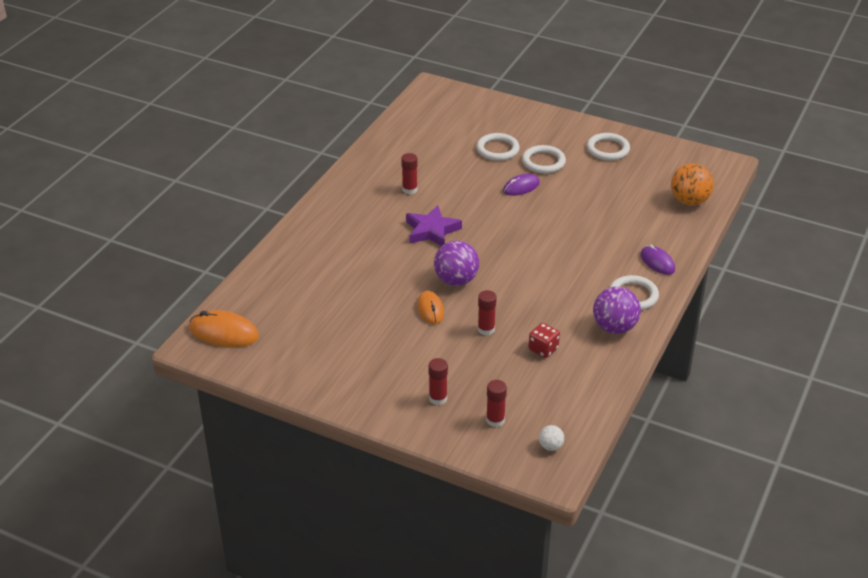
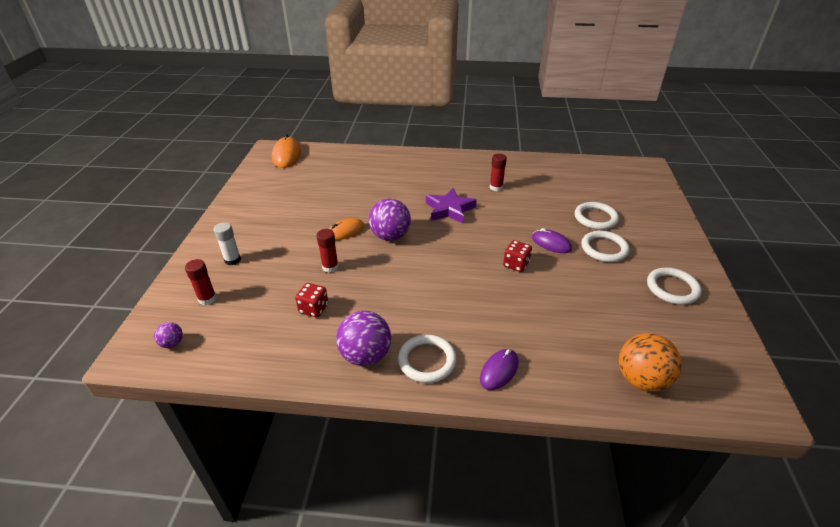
camera: 70 degrees right, 0 degrees up
red glue stick [429,358,448,405] -> white glue stick [214,222,241,265]
white ball [539,425,564,451] -> purple ball [154,322,183,348]
none -> red dice [503,240,532,272]

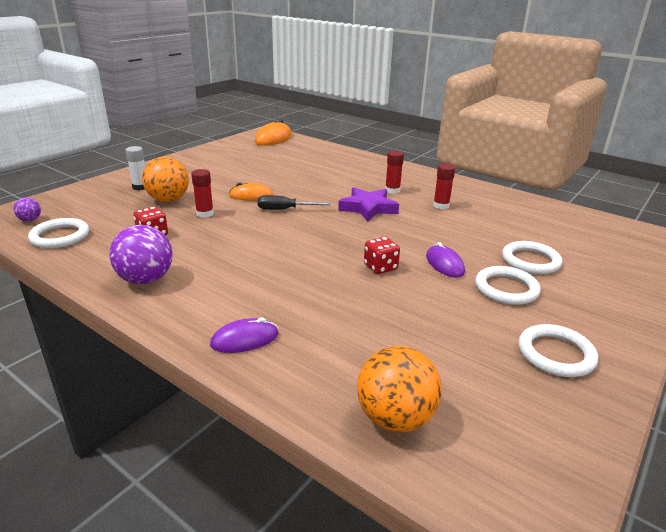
camera: 30 degrees right, 10 degrees down
red glue stick [185,259,217,305] -> red glue stick moved to [385,150,404,194]
purple ball [369,199,411,241] -> black screwdriver [258,195,331,210]
white ring [398,335,457,383] -> white ring moved to [28,218,89,248]
none -> orange ball [142,157,189,202]

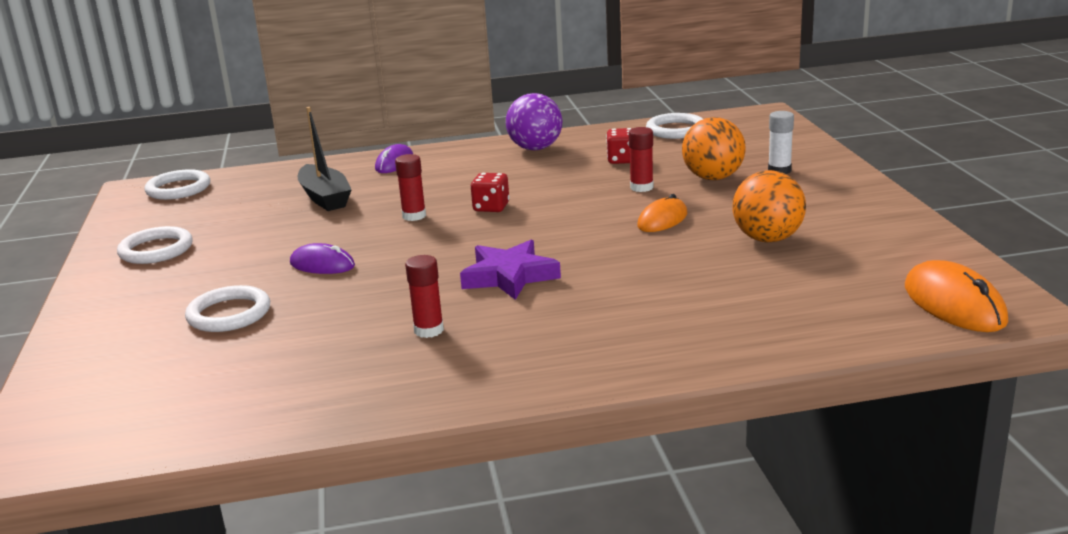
camera: 135 degrees right, 5 degrees down
purple ball [13,197,41,221] -> none
black screwdriver [258,195,331,210] -> none
orange ball [357,346,442,432] -> orange ball moved to [733,170,806,242]
red dice [364,237,400,274] -> red dice moved to [471,173,510,212]
red glue stick [385,150,404,194] -> red glue stick moved to [395,154,426,221]
white ring [475,266,541,305] -> white ring moved to [145,169,210,200]
none -> black boat [298,107,352,211]

